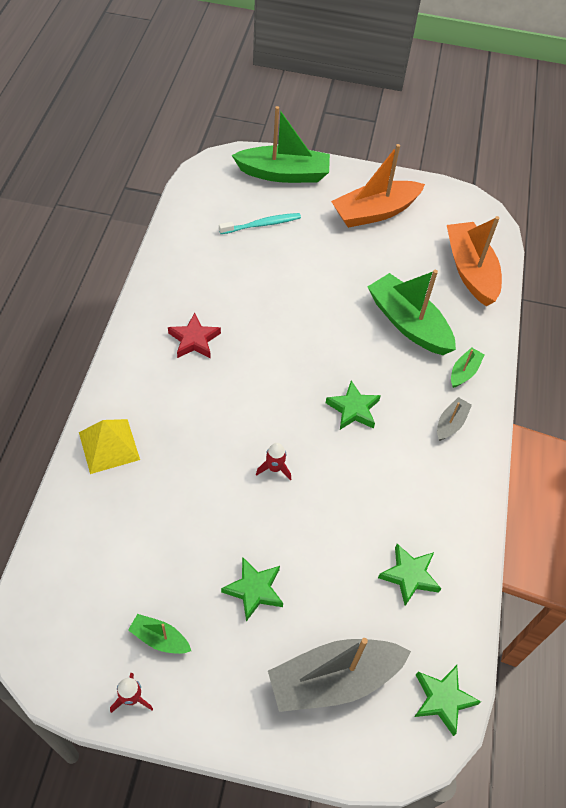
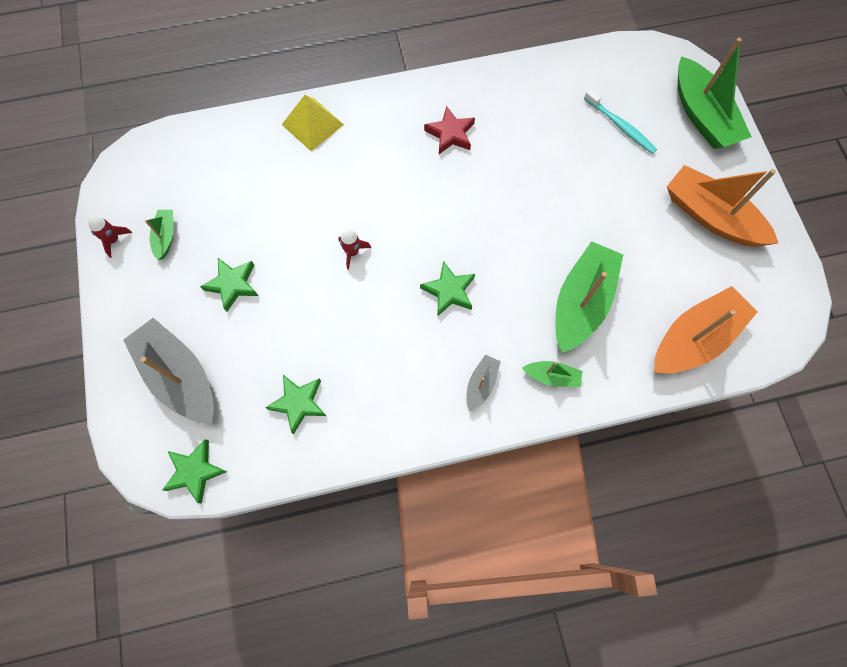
camera: 70 degrees right, 15 degrees up
grey boat [437,397,472,441] -> grey boat turned 75 degrees counterclockwise [466,355,501,412]

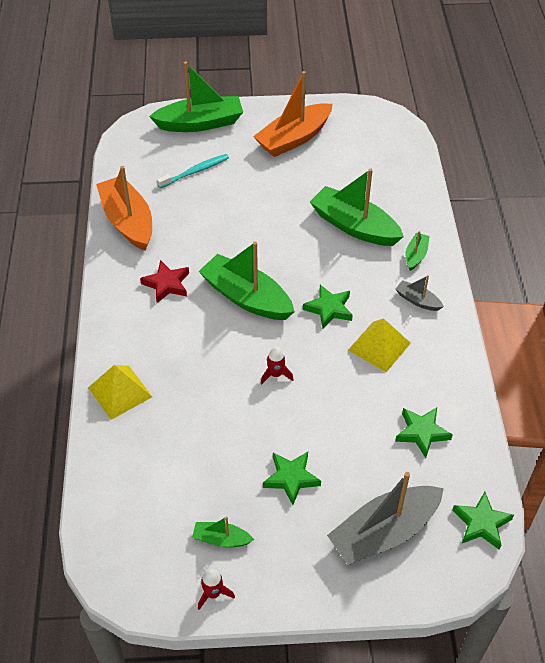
camera: 80 degrees left, 20 degrees down
orange boat [654,286,757,373] -> orange boat moved to [96,166,152,251]
none -> green boat [198,241,295,320]
none -> yellow pyramid [348,318,411,372]

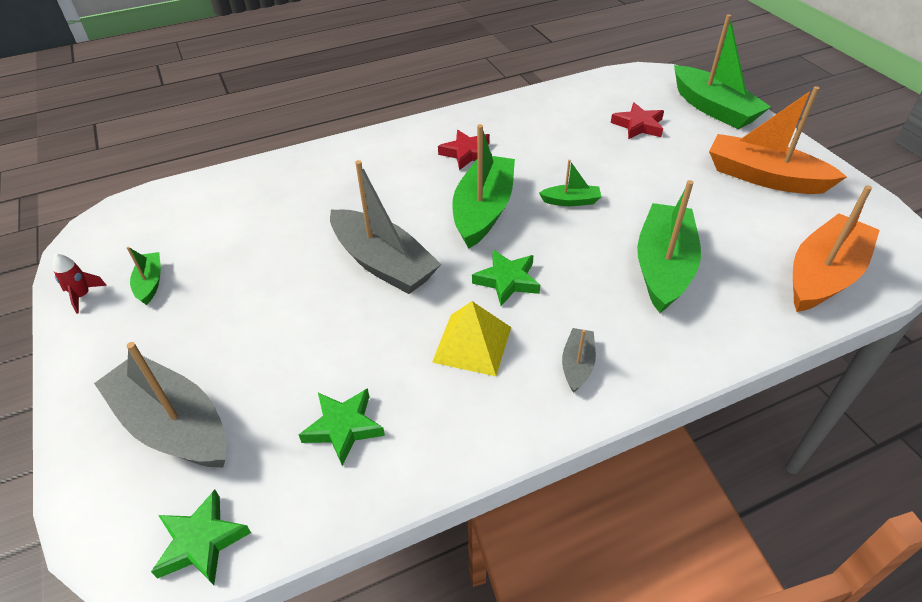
camera: 70 degrees right, 5 degrees down
yellow pyramid [88,365,152,420] -> none
orange boat [96,166,152,251] -> orange boat moved to [793,185,880,312]
turquoise toothbrush [157,154,229,188] -> red star [611,102,664,139]
red rocket [261,347,294,385] -> grey boat [330,160,441,294]
green star [263,452,321,505] -> none
green boat [406,231,430,271] -> green boat moved to [539,160,602,206]

